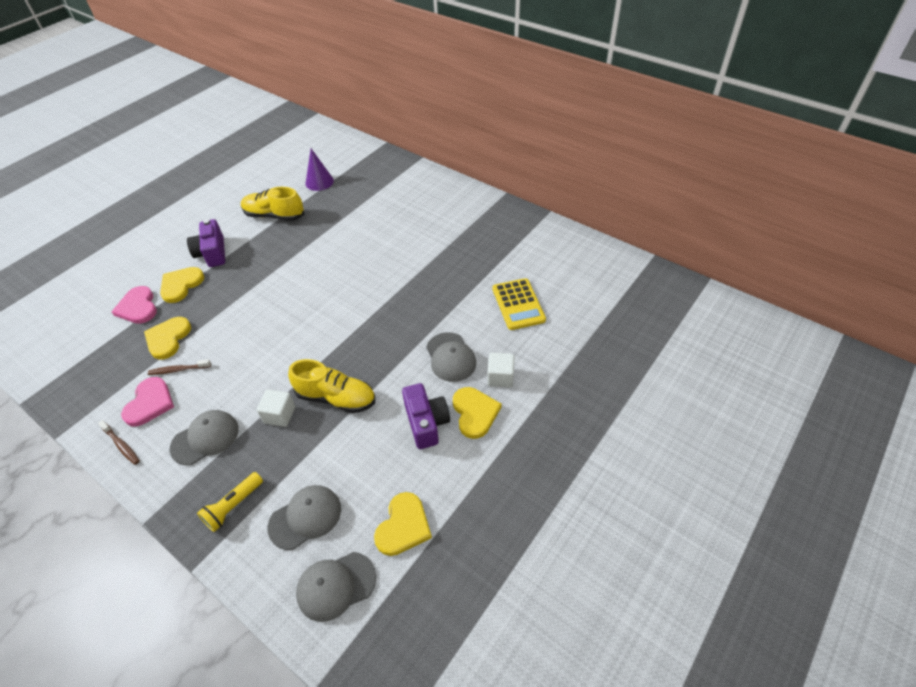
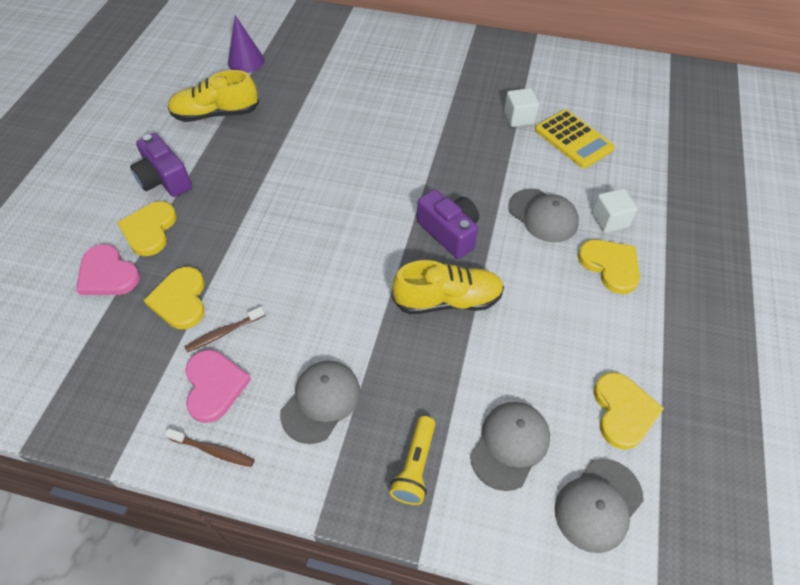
camera: 25 degrees left, 5 degrees up
white cube [257,389,295,427] -> white cube moved to [504,88,539,127]
purple camera [402,383,450,449] -> purple camera moved to [417,189,479,259]

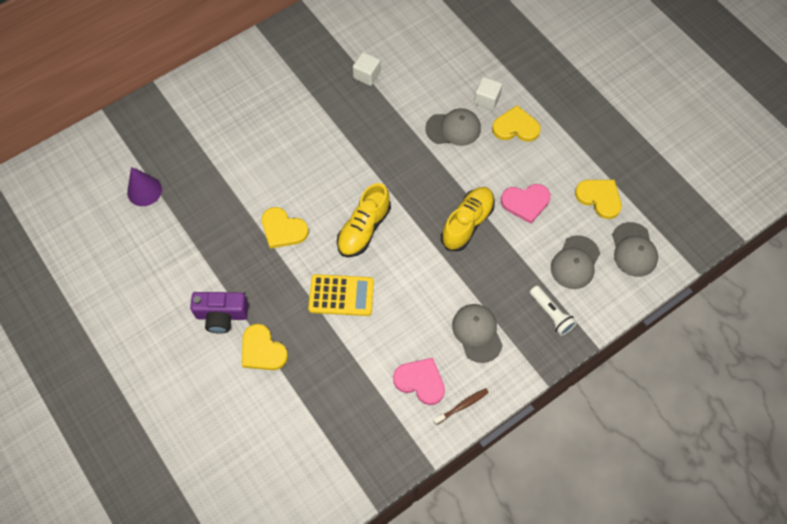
camera: 50 degrees left, 10 degrees up
pink heart [76,244,140,295] -> pink heart moved to [501,184,551,224]
yellow heart [143,267,205,329] -> yellow heart moved to [262,207,308,249]
yellow shoe [168,70,259,122] -> yellow shoe moved to [337,183,391,257]
brown toothbrush [185,307,265,352] -> none
yellow flashlight [390,416,435,505] -> white flashlight [530,286,577,336]
purple camera [417,189,479,259] -> none
grey cap [470,402,550,491] -> grey cap turned 135 degrees counterclockwise [551,235,600,289]
yellow calculator [535,109,615,168] -> yellow calculator moved to [308,274,374,316]

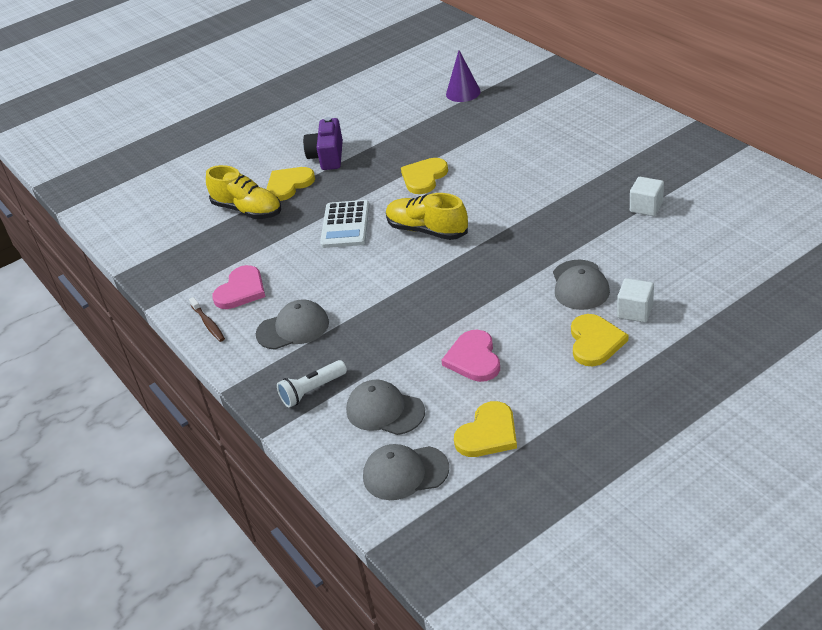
camera: 95 degrees right, 25 degrees down
yellow calculator [308,274,374,316] -> white calculator [320,200,370,248]
yellow shoe [441,187,495,251] -> yellow shoe moved to [206,165,281,219]

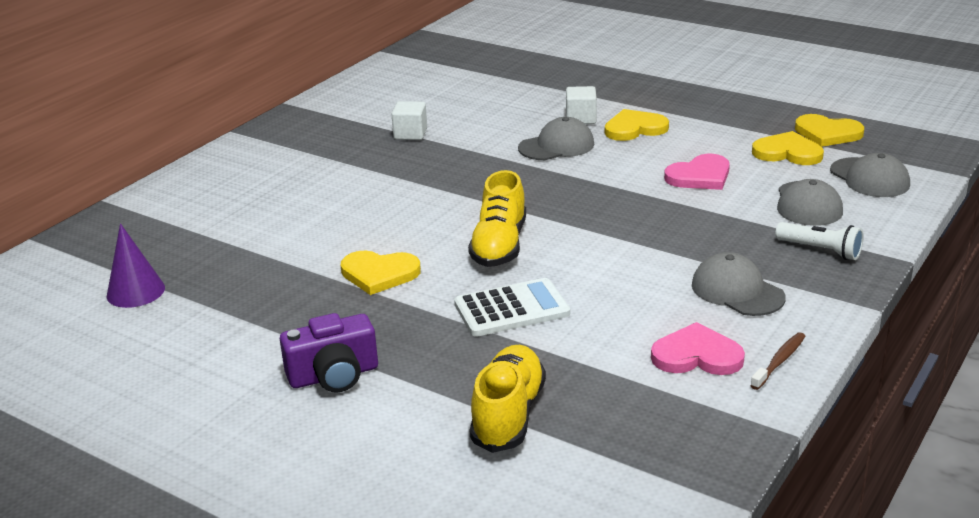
camera: 115 degrees left, 10 degrees down
yellow heart [266,167,315,201] -> yellow heart moved to [795,114,864,147]

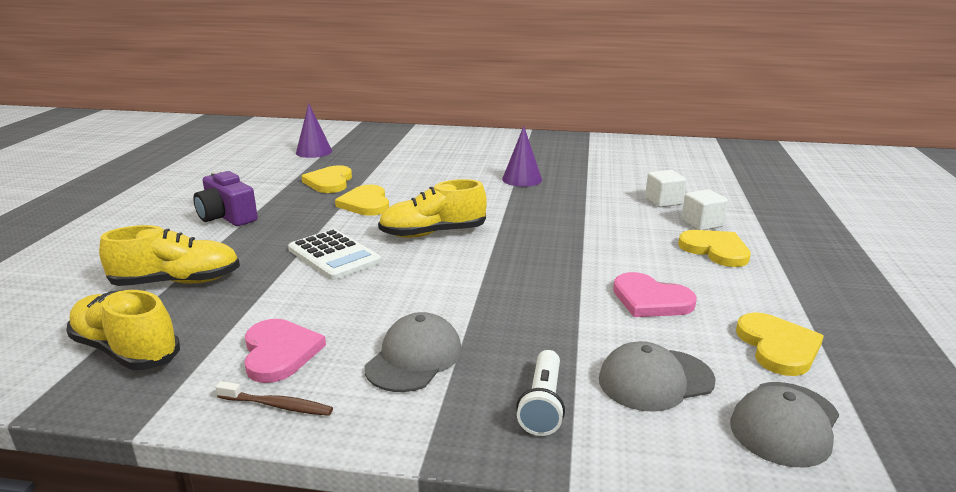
camera: 65 degrees right, 5 degrees down
white cube [392,101,427,140] -> white cube moved to [645,170,686,207]
grey cap [518,117,594,160] -> none
yellow heart [795,114,864,147] -> yellow heart moved to [302,165,352,193]
none -> yellow shoe [66,290,180,370]
none -> purple cone [502,126,542,187]

